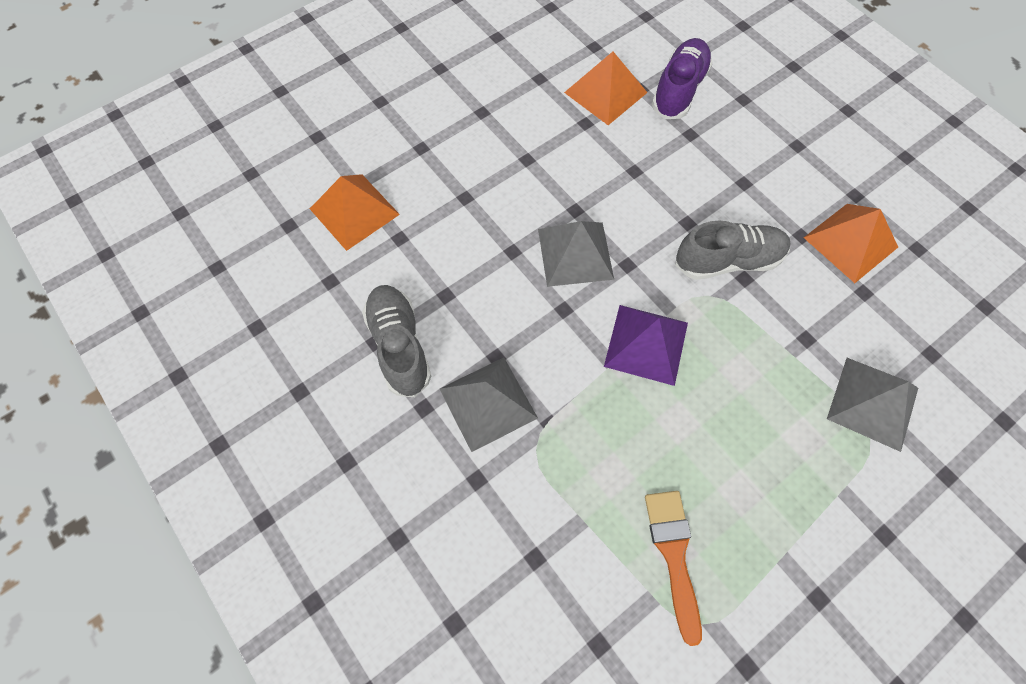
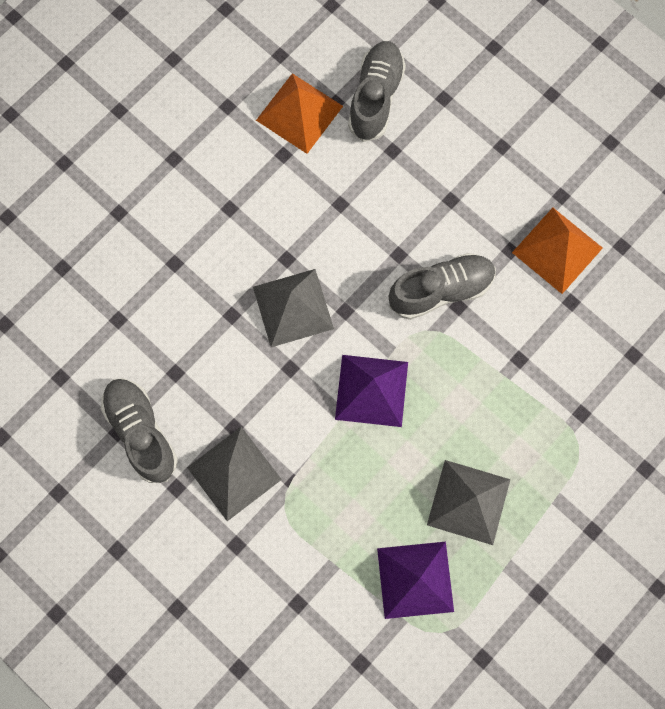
camera: 10 degrees left, 10 degrees up
orange pyramid [310,174,400,251] -> none
orange brush [645,491,702,646] -> purple pyramid [377,542,454,619]
purple shoe [652,38,713,119] -> grey shoe [348,41,406,142]
grey pyramid [827,358,918,452] -> grey pyramid moved to [427,460,511,545]

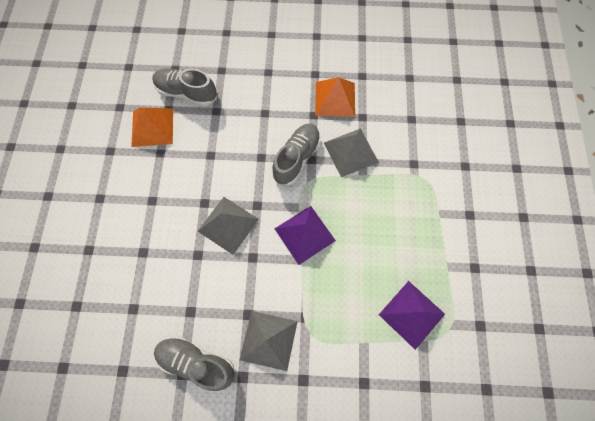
camera: 40 degrees left, 5 degrees down
grey shoe [348,41,406,142] -> grey shoe turned 45 degrees counterclockwise [152,68,217,106]
grey pyramid [427,460,511,545] -> grey pyramid moved to [324,128,379,177]

